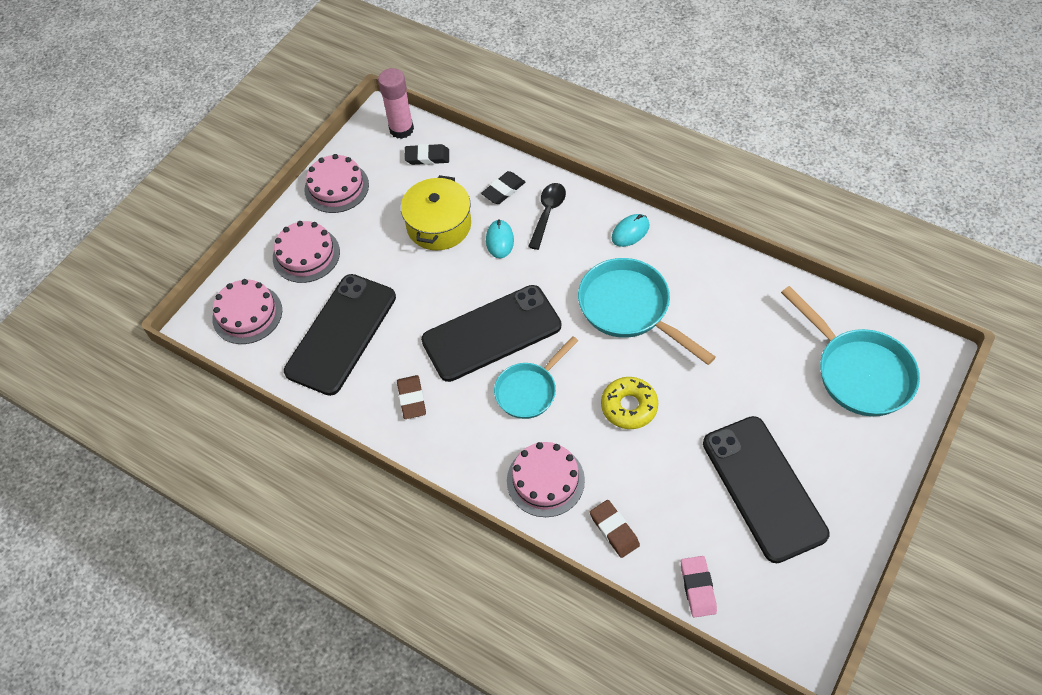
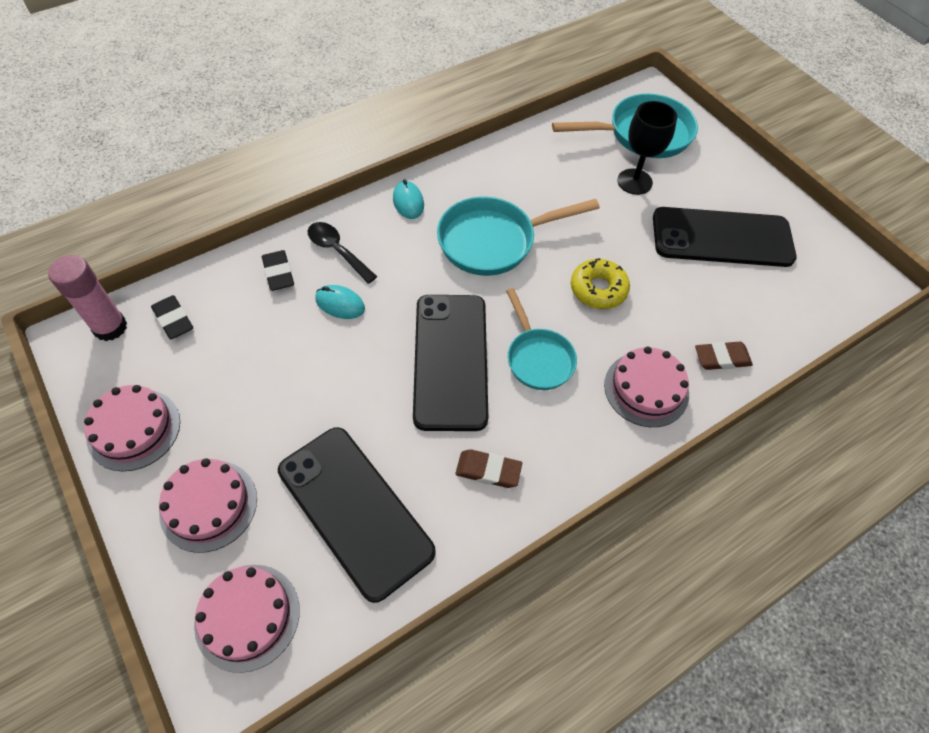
camera: 70 degrees left, 0 degrees up
yellow pot [401,175,471,251] -> none
black eraser [404,144,449,165] -> black eraser turned 60 degrees counterclockwise [151,295,193,339]
pink eraser [681,556,717,617] -> none
none -> black goblet [617,101,677,195]

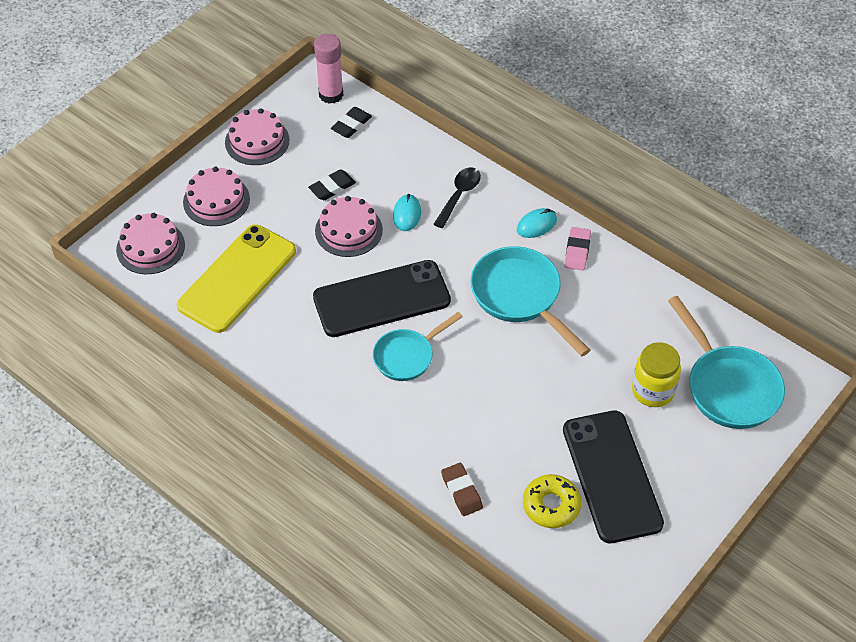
camera: 75 degrees right, 5 degrees down
black eraser [262,250,294,291] -> black eraser moved to [308,169,356,200]
black phone [278,427,436,603] -> yellow phone [177,224,296,333]
brown eraser [455,449,522,488] -> none
yellow donut [571,258,630,309] -> yellow donut moved to [523,474,581,528]
pink cake [604,347,689,427] -> pink cake moved to [315,196,383,257]
black goblet [617,101,677,195] -> yellow jar [632,342,681,407]
none -> pink eraser [564,227,591,271]

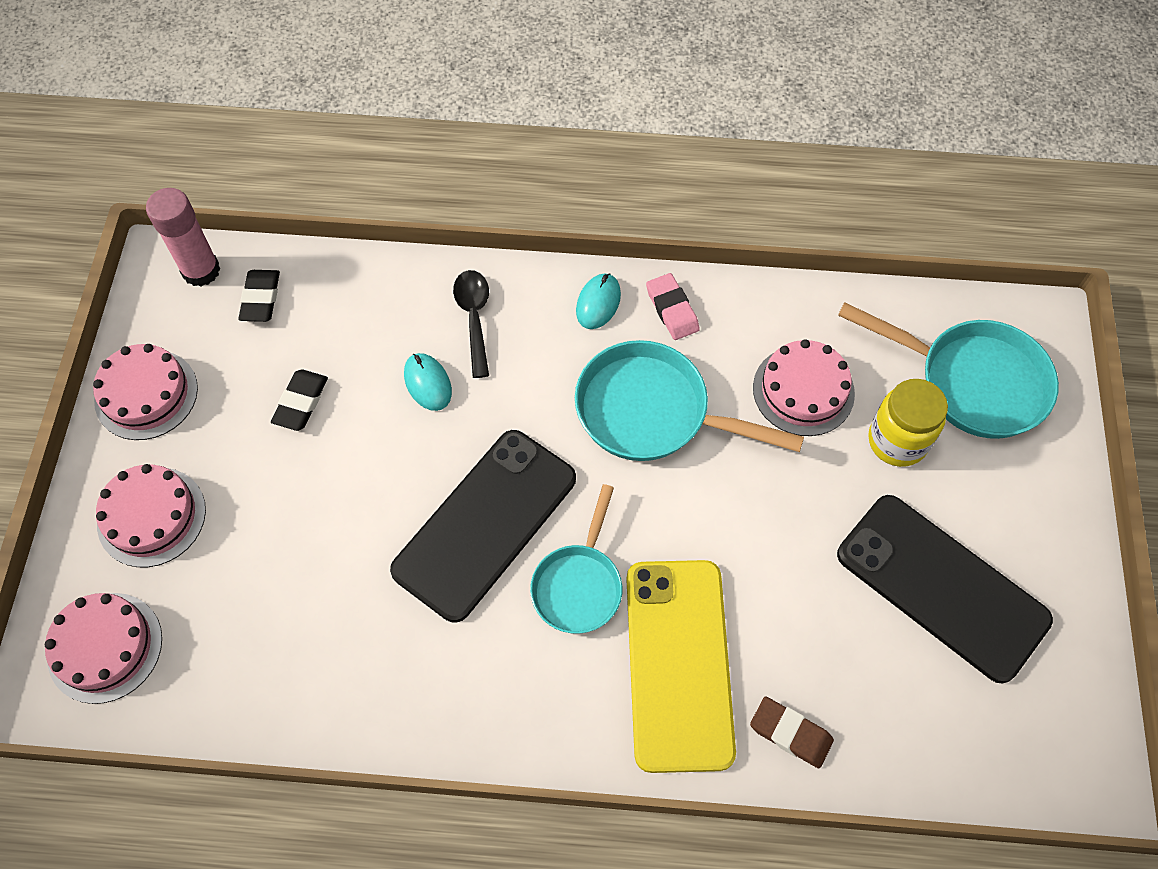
camera: 35 degrees left, 10 degrees up
yellow phone [177,224,296,333] -> yellow phone moved to [626,560,736,773]
pink cake [315,196,383,257] -> pink cake moved to [753,339,855,436]
yellow donut [523,474,581,528] -> none

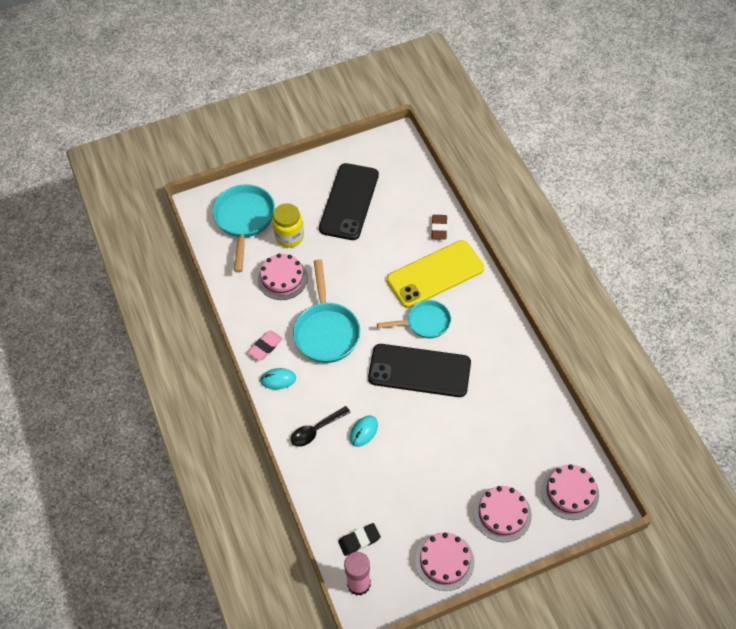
camera: 115 degrees left, 5 degrees down
black eraser [271,370,328,431] -> none

